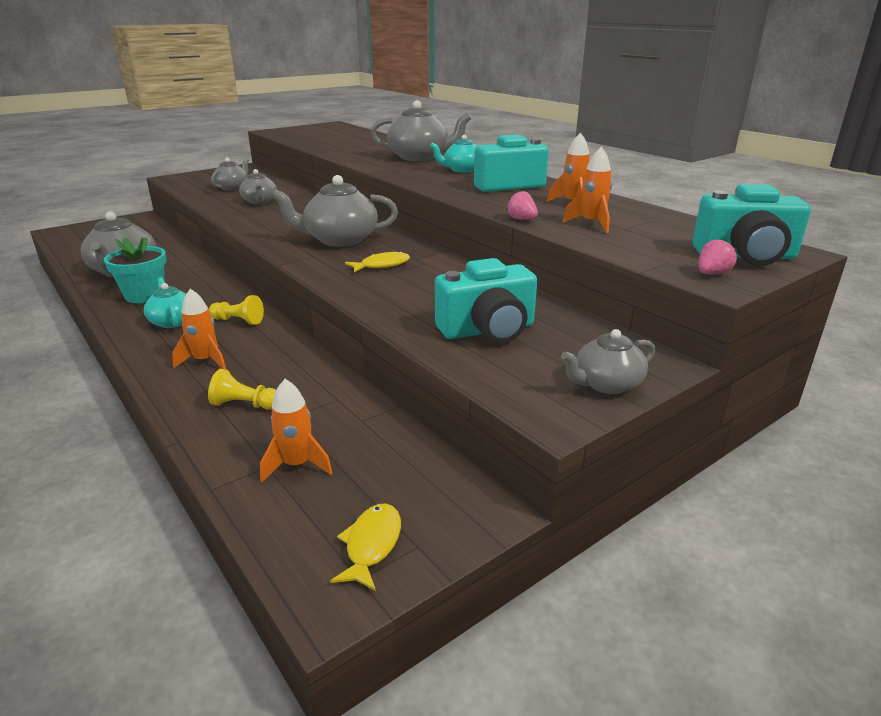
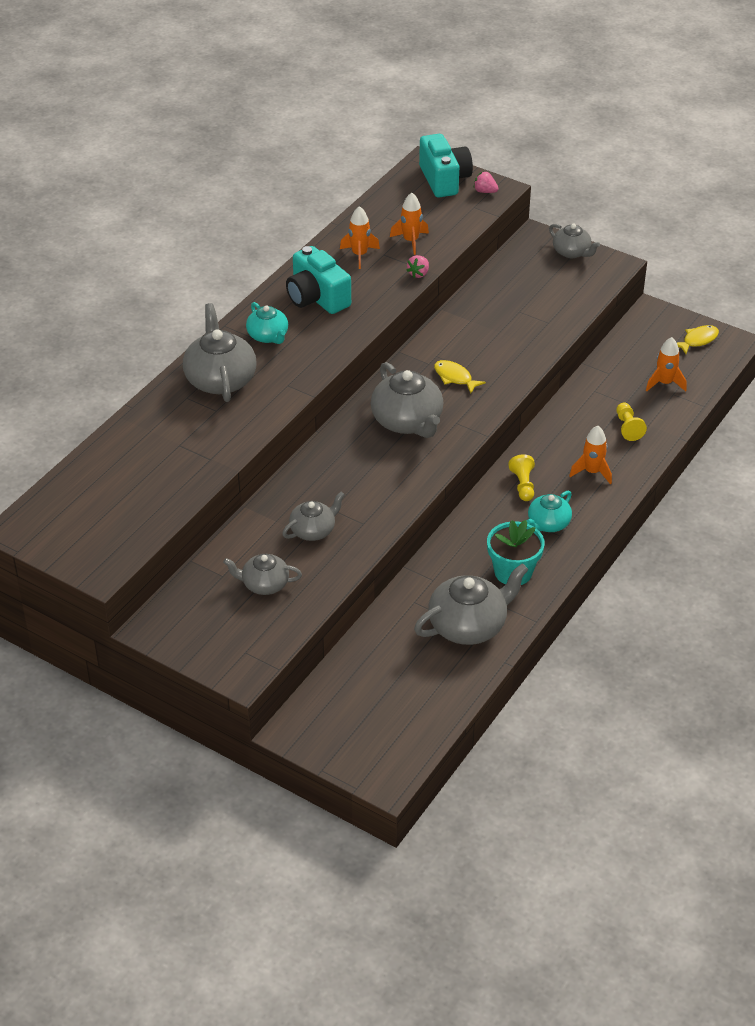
camera: 110 degrees left, 15 degrees up
yellow fish [330,504,401,591] -> yellow fish turned 150 degrees clockwise [677,325,719,354]
turquoise camera [435,258,537,344] -> none

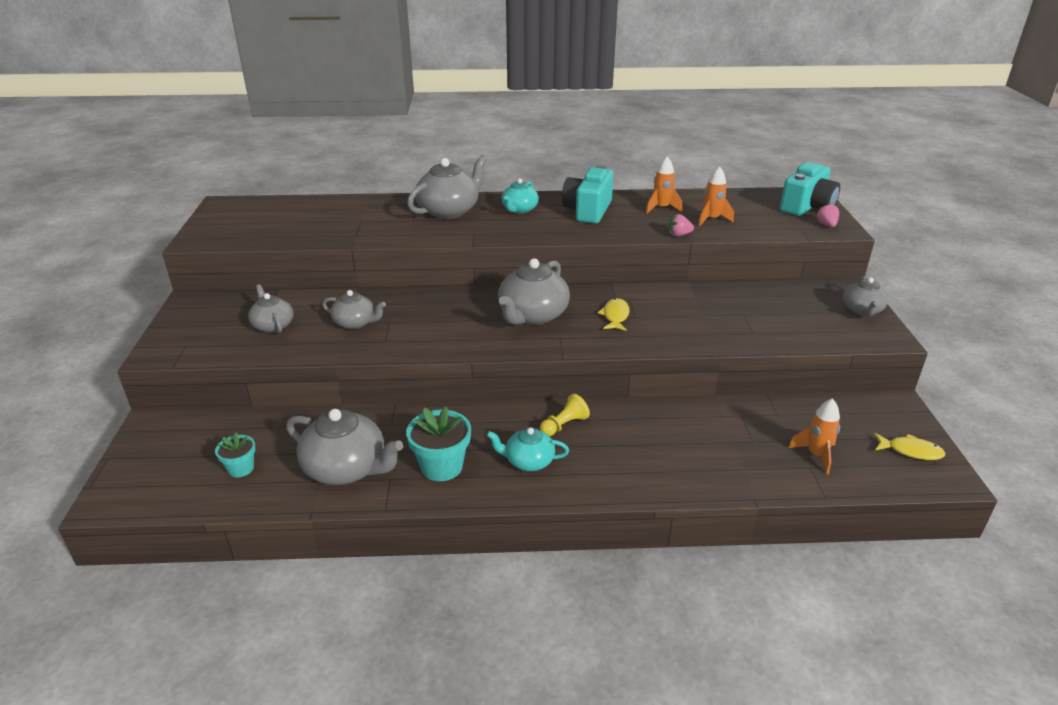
camera: 55 degrees right, 10 degrees down
orange rocket [569,426,612,485] -> none
yellow pawn [616,403,647,441] -> none
none -> turquoise flower pot [215,432,255,477]

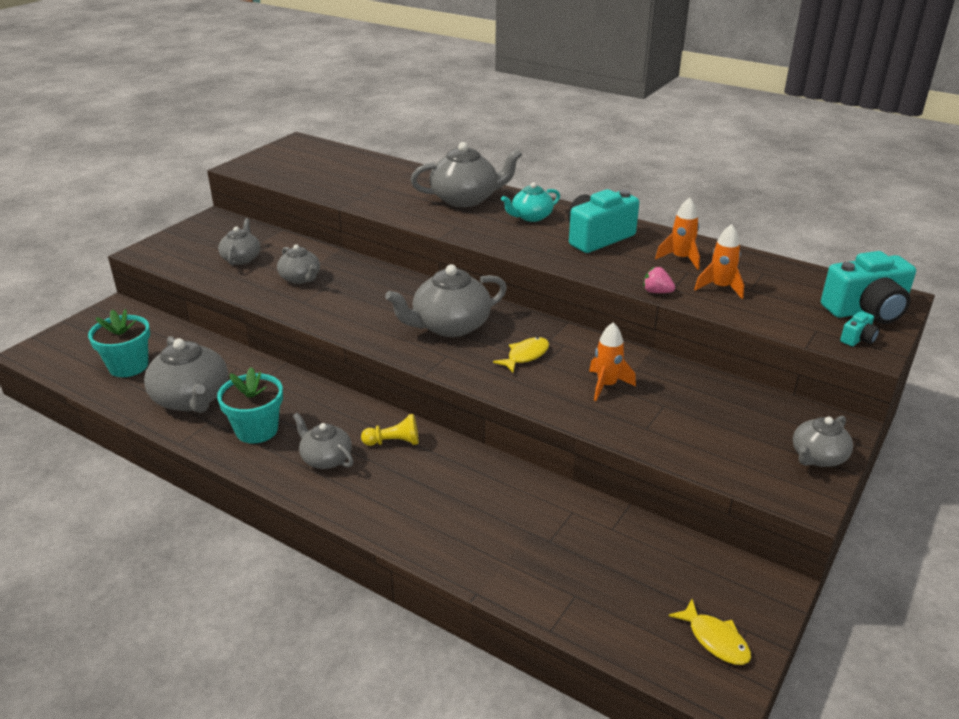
camera: 35 degrees right, 0 degrees up
turquoise flower pot [215,432,255,477] -> turquoise flower pot [88,309,150,377], size x1.68
turquoise teapot [486,427,569,471] -> grey teapot [293,413,354,469]
orange rocket [788,398,840,474] -> orange rocket moved to [589,322,636,401]
pink strawberry [816,203,839,227] -> turquoise camera [840,311,879,346]

